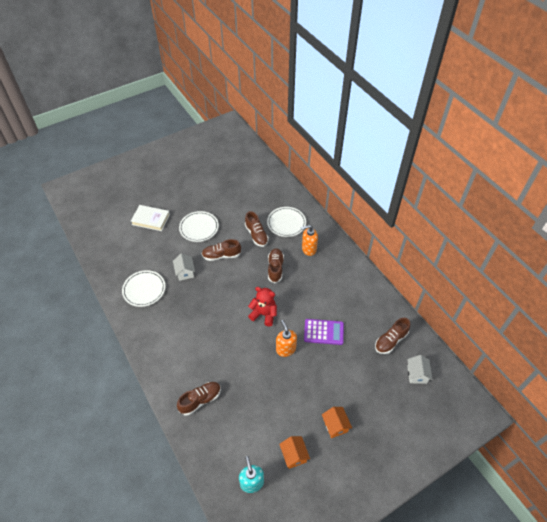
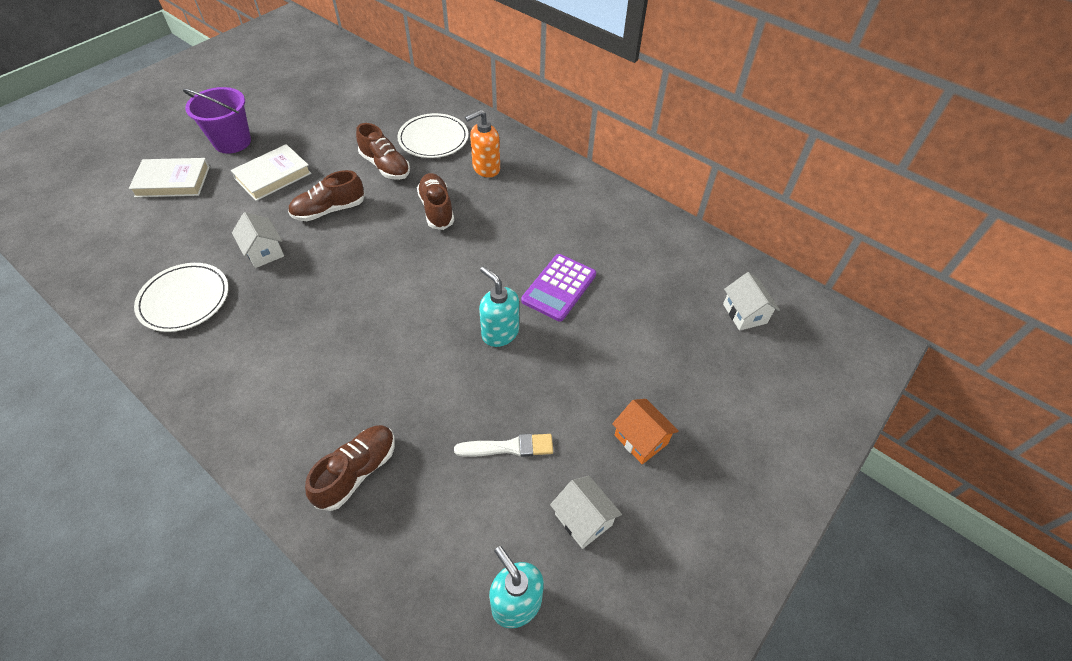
camera: 20 degrees left, 0 degrees up
white plate [179,211,219,242] -> white book [231,144,311,201]
red teddy bear [248,287,277,327] -> none
orange soap dispenser [276,320,297,357] -> turquoise soap dispenser [479,266,519,347]
orange house [279,436,310,469] -> white house [550,476,622,549]
purple calculator [304,319,344,345] -> purple calculator turned 135 degrees clockwise [521,254,596,322]
brown shoe [375,318,410,354] -> none
none -> purple bucket [183,87,251,154]
none -> white brush [454,434,553,457]

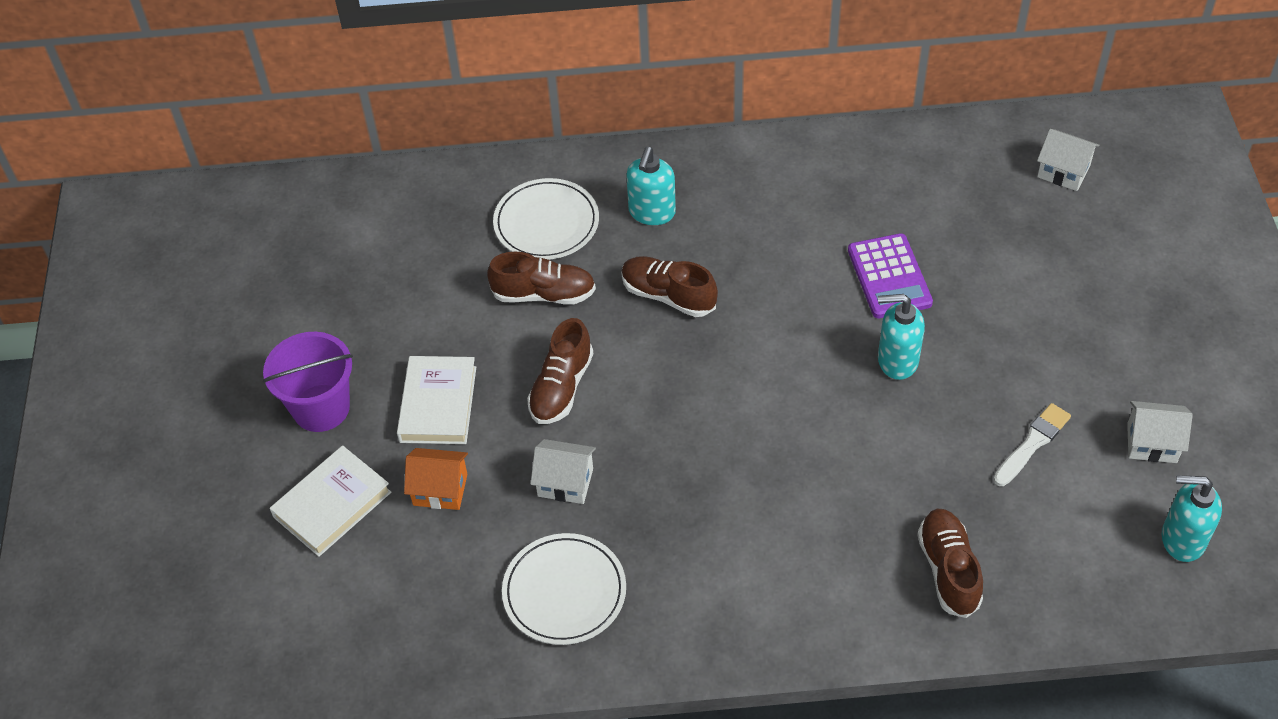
camera: 40 degrees left, 0 degrees up
orange soap dispenser [465,109,500,178] -> turquoise soap dispenser [626,147,676,225]
orange house [612,399,679,464] -> orange house moved to [404,448,468,510]

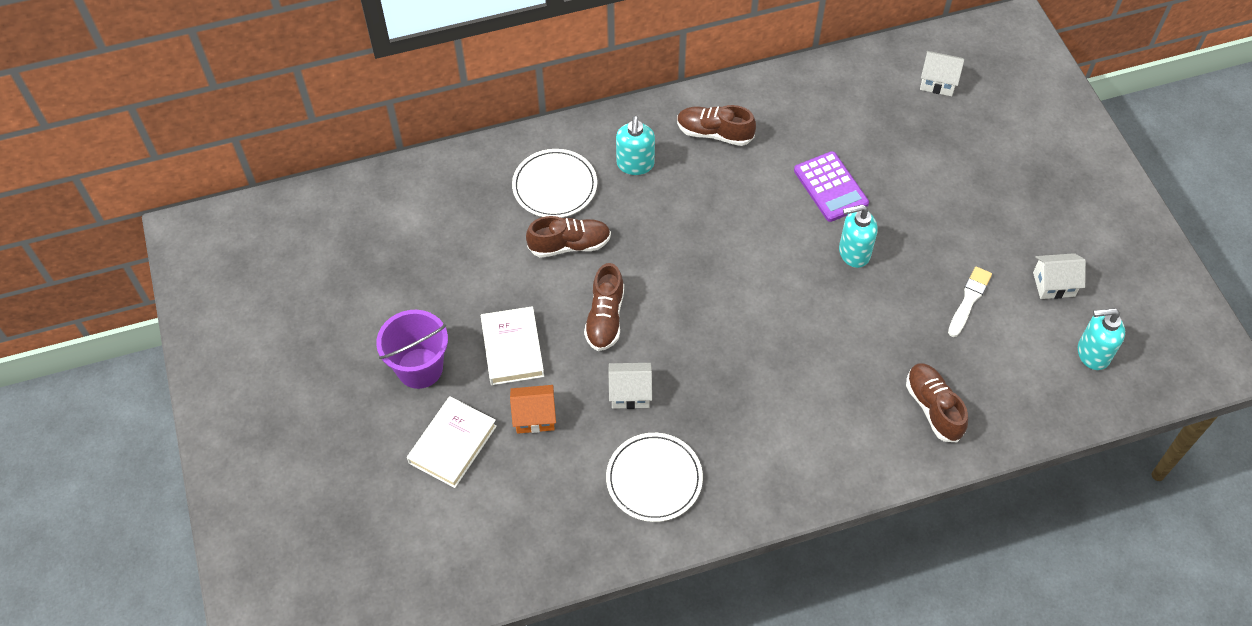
camera: 15 degrees left, 5 degrees up
brown shoe [621,256,718,317] -> brown shoe moved to [677,105,756,146]

